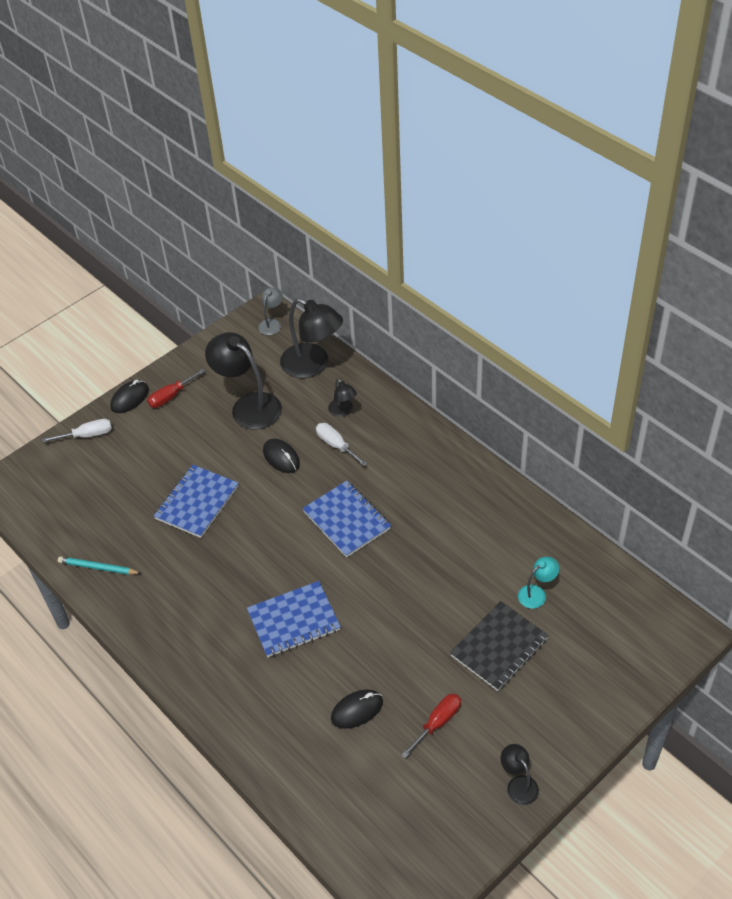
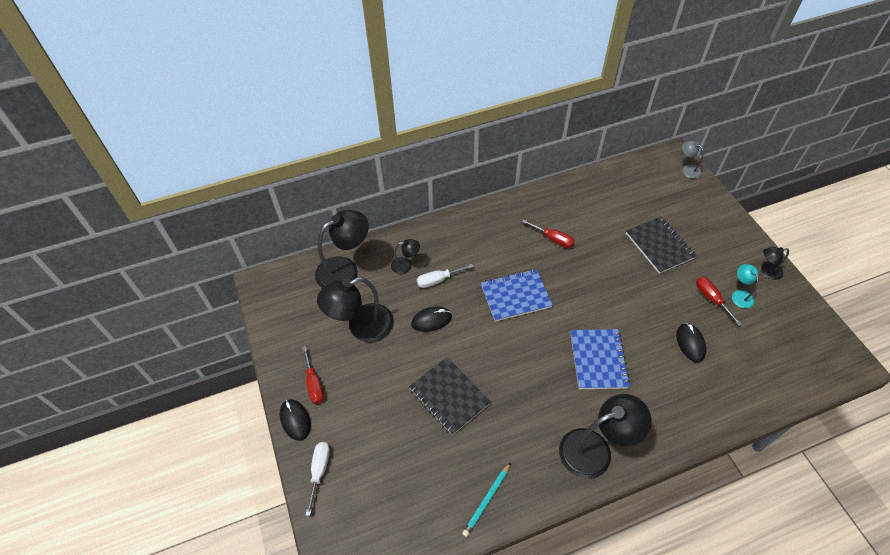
camera: 70 degrees left, 5 degrees up
blue notebook [154,465,239,538] -> black notebook [409,357,491,436]
grey lamp [258,287,283,335] -> grey lamp moved to [682,141,704,178]
turquoise lamp [518,556,559,609] -> turquoise lamp moved to [732,264,759,308]
none -> red screwdriver [522,220,575,248]
none -> black lamp [559,394,652,479]

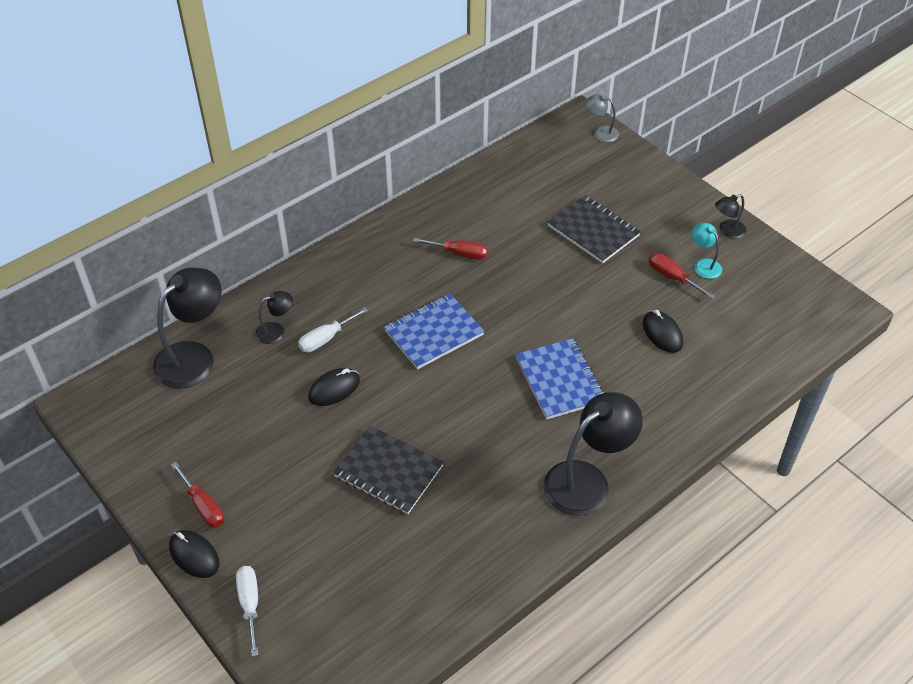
camera: 20 degrees left, 5 degrees down
black lamp [317,277,394,342] -> none
turquoise pencil [462,462,511,537] -> none

